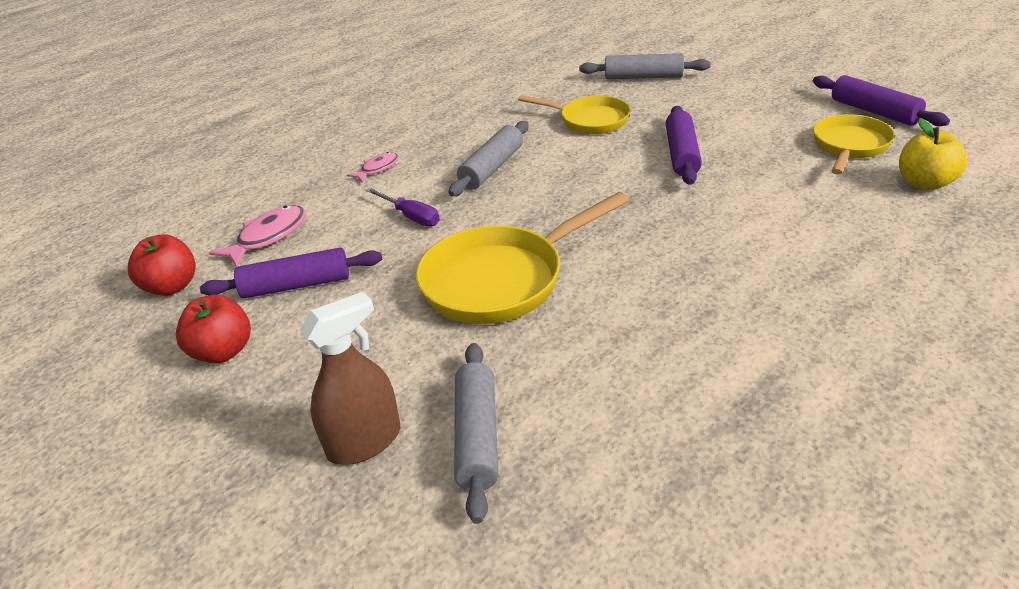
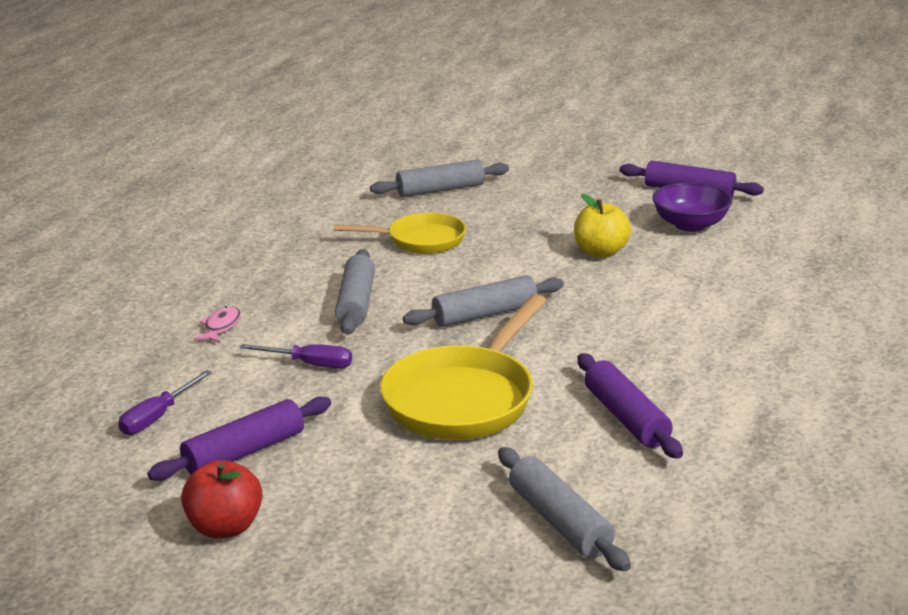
camera: 30 degrees left, 10 degrees down
red apple [128,234,196,296] -> none
pink fish [209,205,306,267] -> purple screwdriver [118,370,212,435]
brown spray bottle [300,292,400,465] -> none
purple rolling pin [666,106,702,185] -> purple rolling pin moved to [578,353,683,459]
yellow pan [813,114,895,175] -> purple bowl [652,182,732,232]
yellow apple [899,118,967,190] -> yellow apple moved to [574,194,631,258]
none -> grey rolling pin [403,275,564,327]

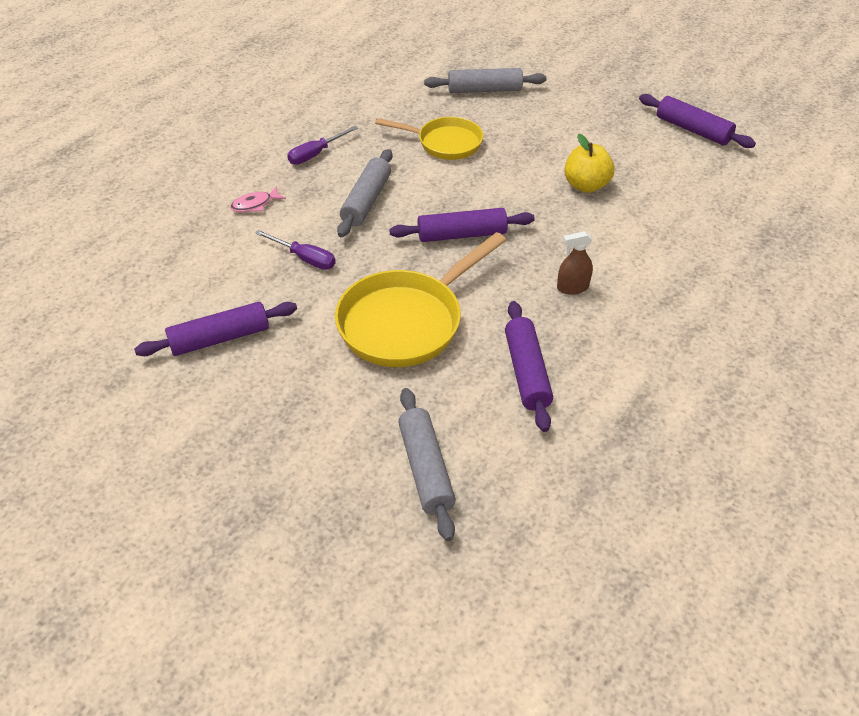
camera: 15 degrees right, 20 degrees up
purple screwdriver [118,370,212,435] -> purple screwdriver moved to [287,126,358,164]
red apple [181,460,262,539] -> none
pink fish [194,306,241,343] -> pink fish turned 150 degrees counterclockwise [230,186,286,212]
grey rolling pin [403,275,564,327] -> purple rolling pin [389,208,535,242]
purple bowl [652,182,732,232] -> none
none -> brown spray bottle [557,231,593,295]

